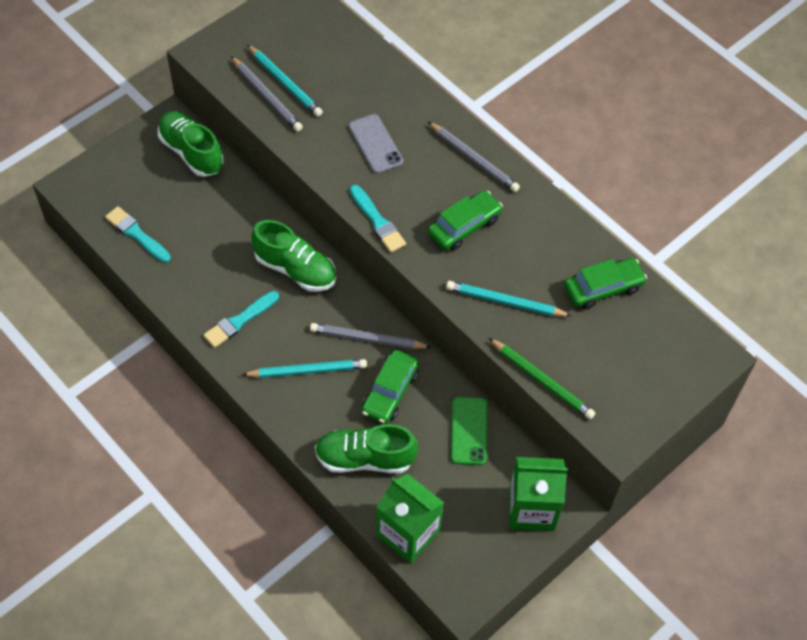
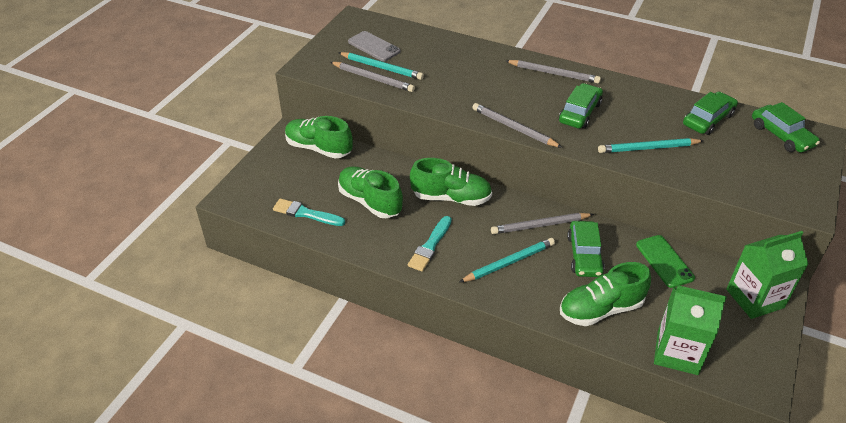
camera: 20 degrees left, 15 degrees down
grey phone [348,114,403,174] -> grey phone moved to [348,31,400,61]
turquoise brush [350,185,406,253] -> grey pencil [472,103,562,148]
green pencil [489,338,595,419] -> none
none -> green shoe [338,166,403,218]
none -> green car [752,102,820,153]

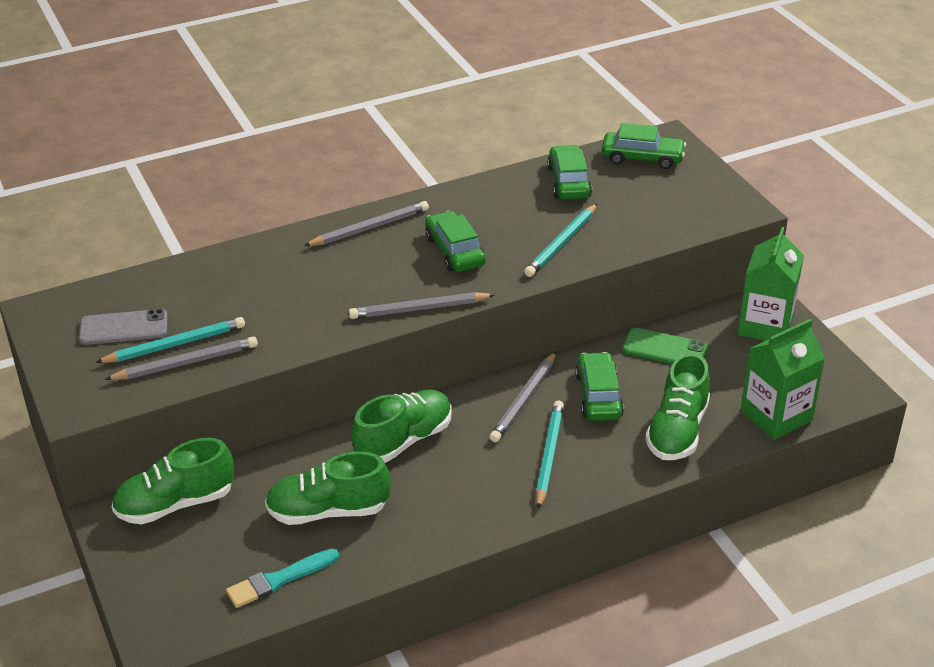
camera: 50 degrees left, 5 degrees down
turquoise brush [408,216,452,271] -> none
green car [567,221,605,277] -> green car turned 135 degrees counterclockwise [576,352,624,421]

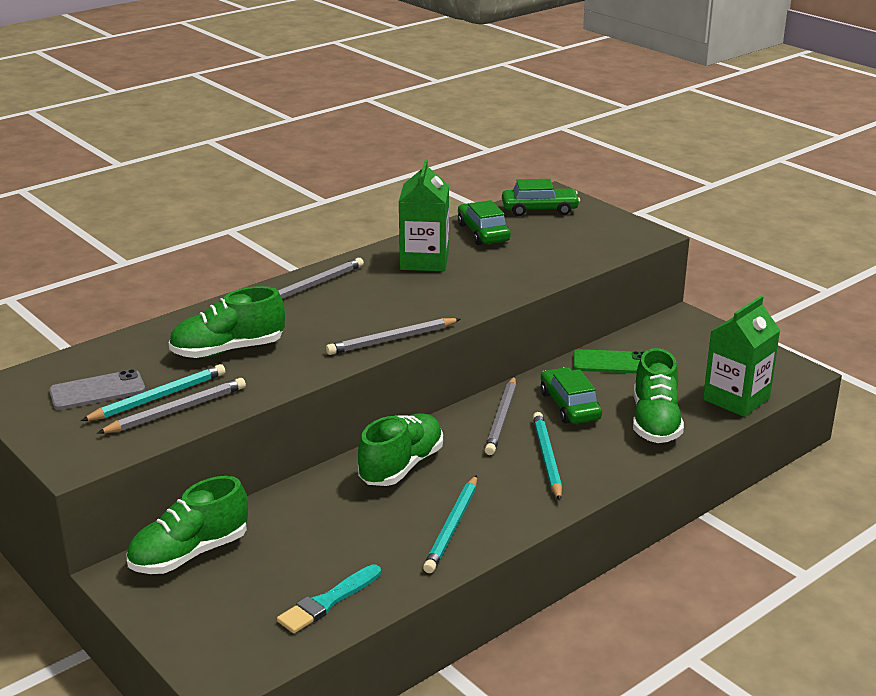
camera: 15 degrees left, 10 degrees down
green shoe [265,451,391,525] -> green shoe moved to [169,286,285,358]
green car [425,211,486,272] -> none
turquoise pencil [524,204,597,277] -> turquoise pencil moved to [423,475,477,573]
green carton [738,227,804,341] -> green carton moved to [399,159,449,271]

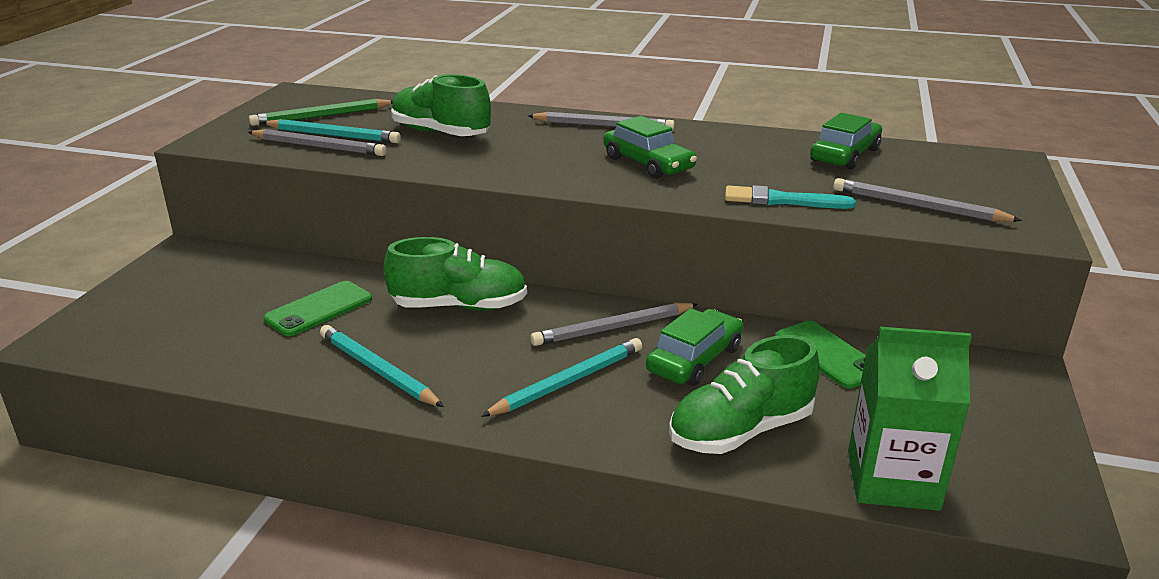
camera: 55 degrees right, 0 degrees up
grey phone [49,369,145,410] -> green pencil [249,99,393,126]
green shoe [126,476,248,574] -> none
turquoise brush [277,564,381,633] -> turquoise brush moved to [725,185,856,209]
grey pencil [326,318,460,355] -> grey pencil moved to [833,178,1022,222]
green carton [399,159,449,271] -> none
turquoise pencil [423,475,477,573] -> turquoise pencil turned 60 degrees clockwise [320,325,444,407]
green car [502,179,580,216] -> green car moved to [603,116,697,178]
none -> green phone [263,281,372,336]

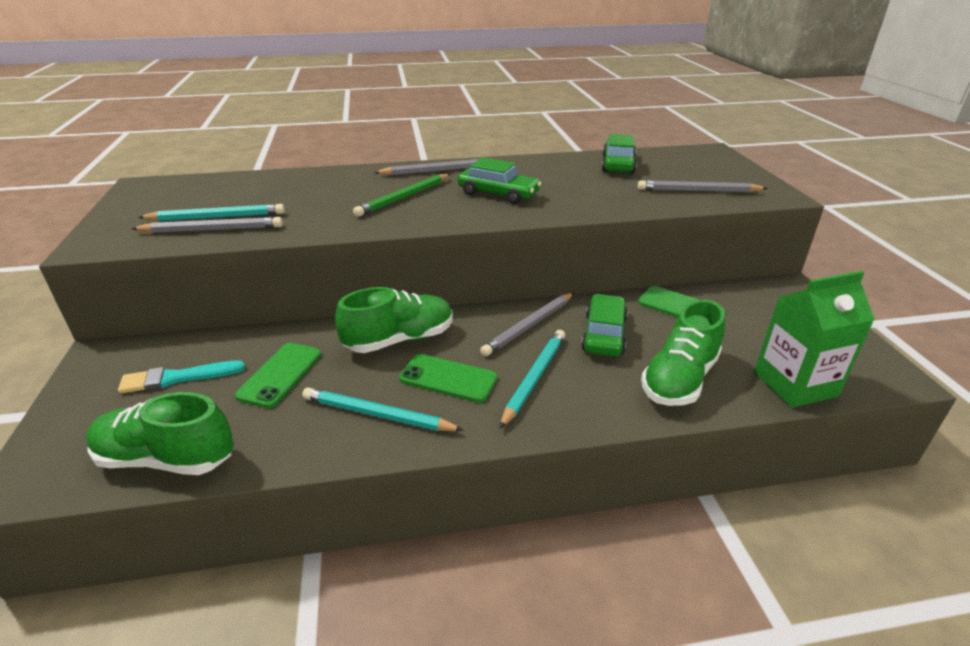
camera: 25 degrees left, 5 degrees up
green pencil [249,99,393,126] -> green pencil moved to [353,174,450,217]
green shoe [391,74,491,136] -> green shoe moved to [86,392,234,475]
turquoise brush [725,185,856,209] -> turquoise brush moved to [118,361,245,393]
none -> green phone [399,354,498,403]

